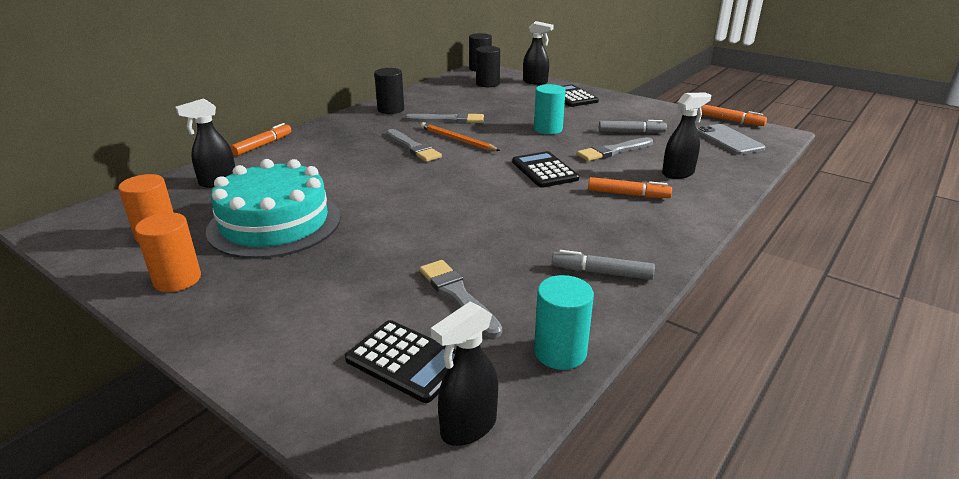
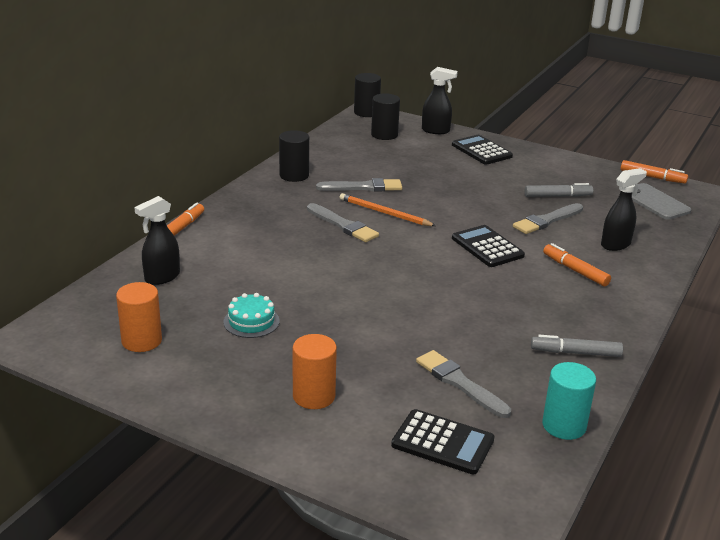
camera: 10 degrees left, 0 degrees up
orange cylinder [135,212,201,292] -> orange cylinder moved to [293,334,337,409]
turquoise cake [206,159,341,259] -> turquoise cake [223,293,280,338], size x0.44
black spray bottle [431,301,498,446] -> none
turquoise cylinder [534,84,566,134] -> none
orange marker [588,177,672,198] -> orange marker turned 135 degrees counterclockwise [543,243,611,287]

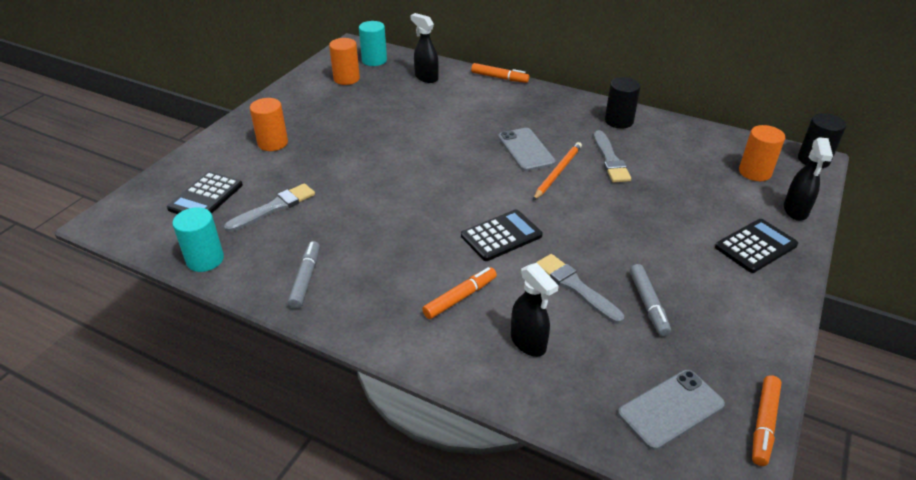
camera: 90 degrees right, 10 degrees up
turquoise cake [223,293,280,338] -> none
grey brush [307,203,379,242] -> grey phone [498,128,556,171]
black cylinder [371,93,400,140] -> orange cylinder [739,125,785,181]
none -> turquoise cylinder [359,21,387,66]

